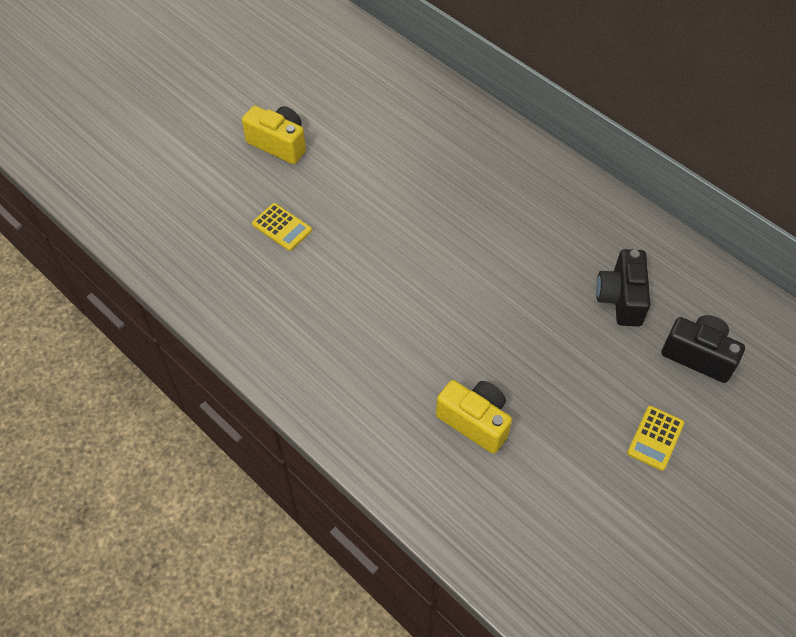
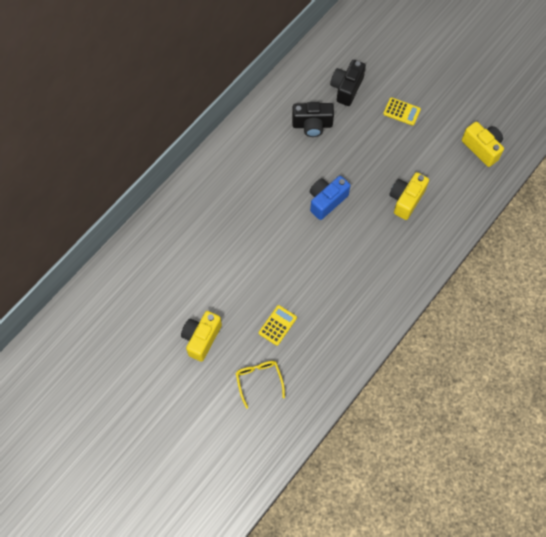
camera: 95 degrees left, 10 degrees up
none -> yellow glasses [236,361,285,409]
none -> blue camera [310,176,351,220]
none -> yellow camera [462,121,504,167]

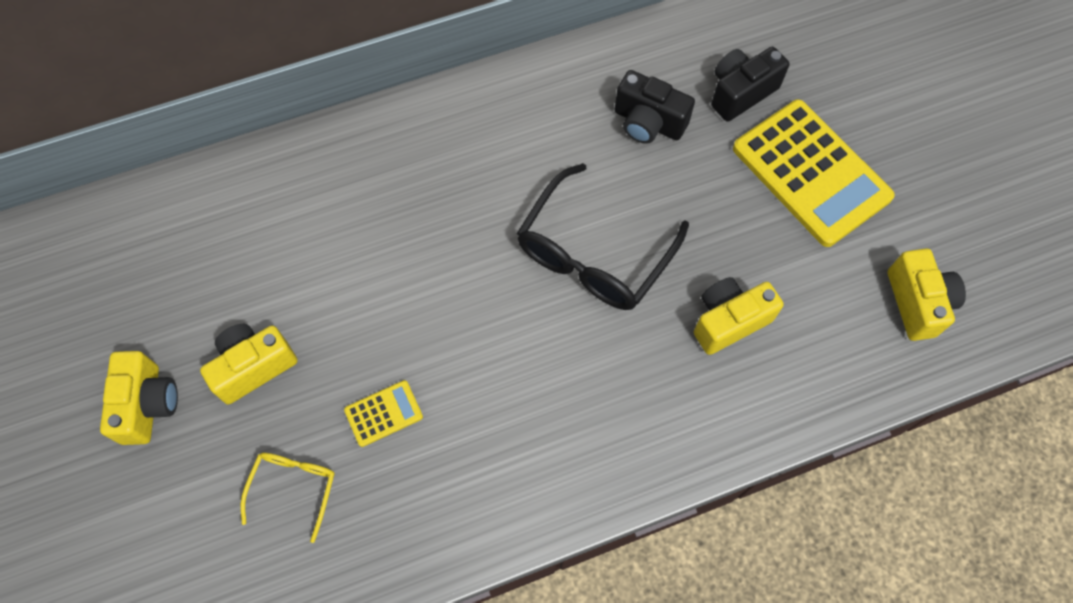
camera: 30 degrees right, 0 degrees up
blue camera [310,176,351,220] -> black glasses [517,163,689,310]
yellow calculator [383,97,421,126] -> yellow calculator [733,99,895,247], size x2.31
none -> yellow camera [100,351,178,445]

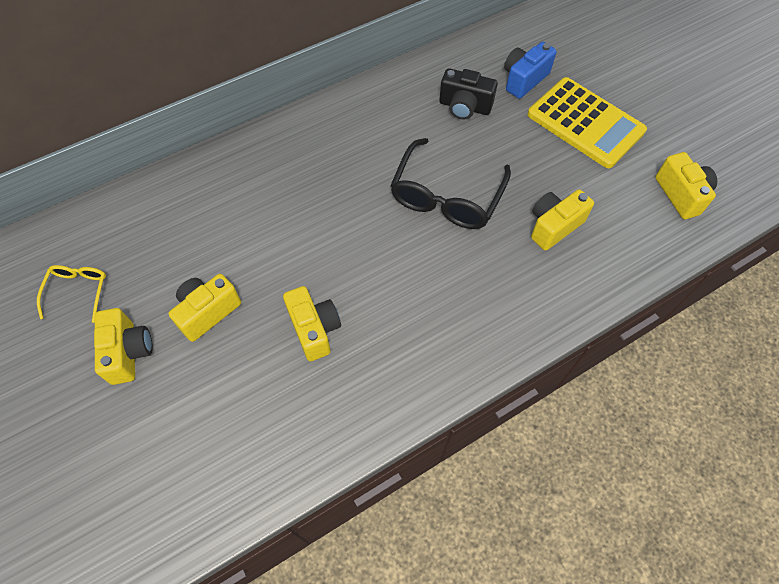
camera: 10 degrees left, 5 degrees down
yellow glasses [241,453,335,543] -> yellow glasses moved to [37,265,106,323]
yellow calculator [344,380,423,447] -> yellow camera [283,286,341,361]
black camera [711,47,789,122] -> blue camera [504,42,557,99]

